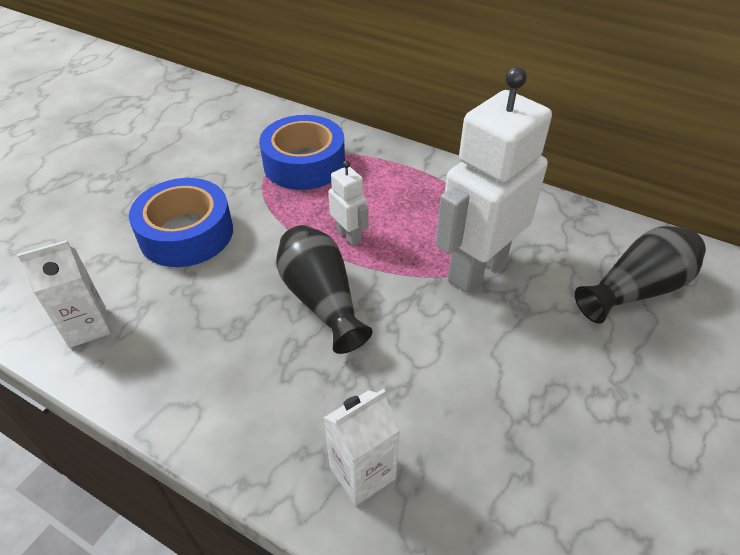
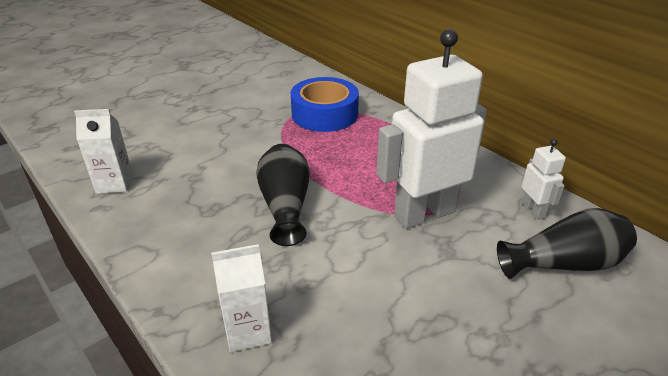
camera: 20 degrees right, 10 degrees down
blue tape [129,178,233,267] -> none
white robot [329,160,368,246] -> white robot moved to [521,139,566,220]

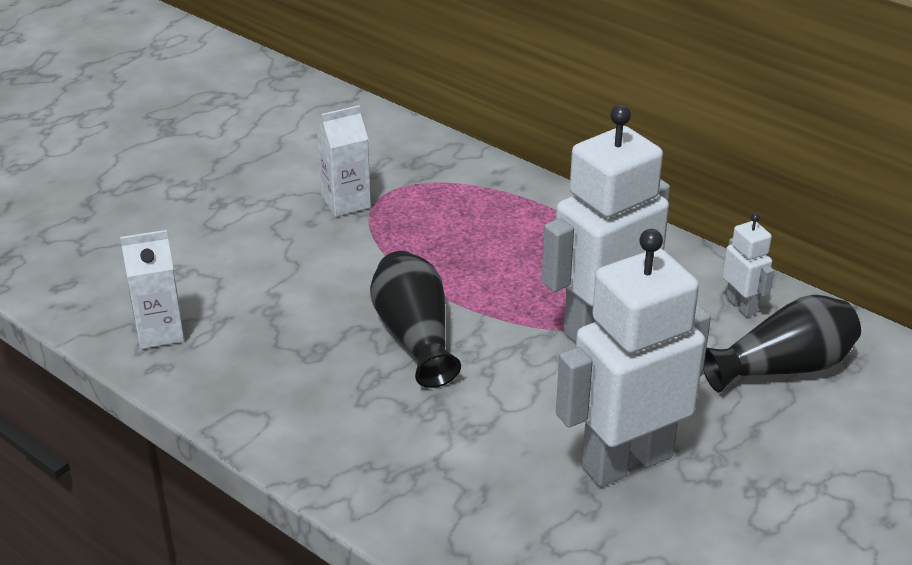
camera: 10 degrees left, 0 degrees up
white carton [211,244,272,352] -> white carton moved to [317,105,371,217]
blue tape [290,77,359,132] -> none
none -> white robot [556,229,711,487]

